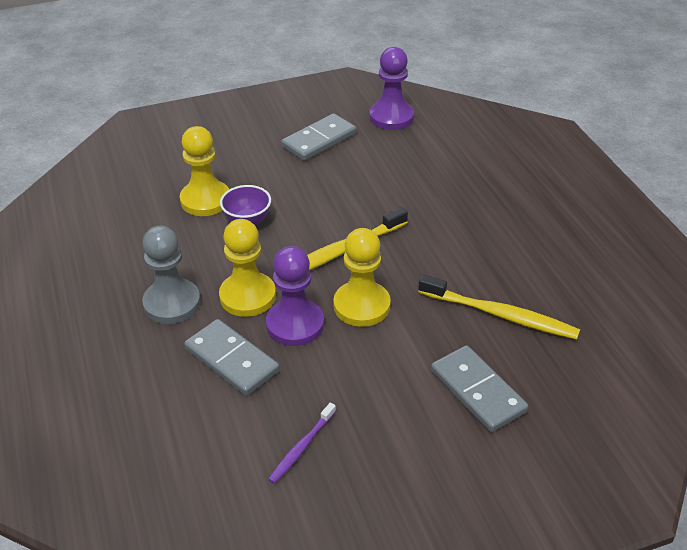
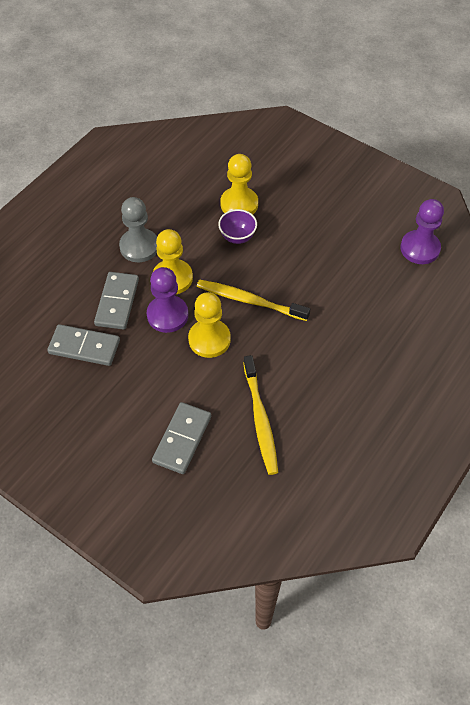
camera: 55 degrees right, 15 degrees up
purple toothbrush [268,403,336,484] -> none
grey domino [281,113,357,161] -> grey domino moved to [47,324,120,366]

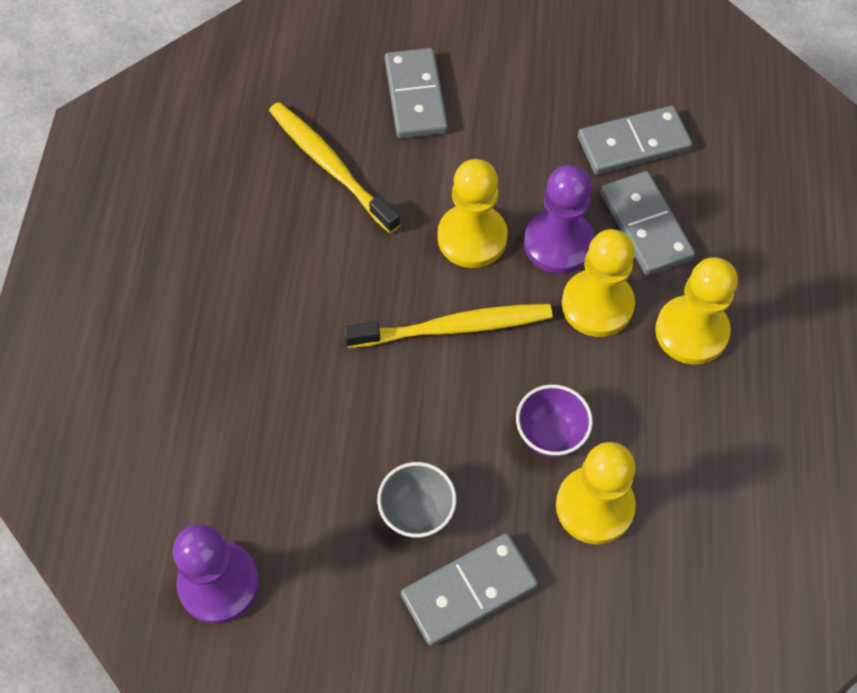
camera: 150 degrees right, 5 degrees up
grey pawn [119,197,157,262] -> yellow pawn [655,257,738,365]
none -> grey bowl [377,462,456,538]
none -> grey domino [401,533,538,646]

